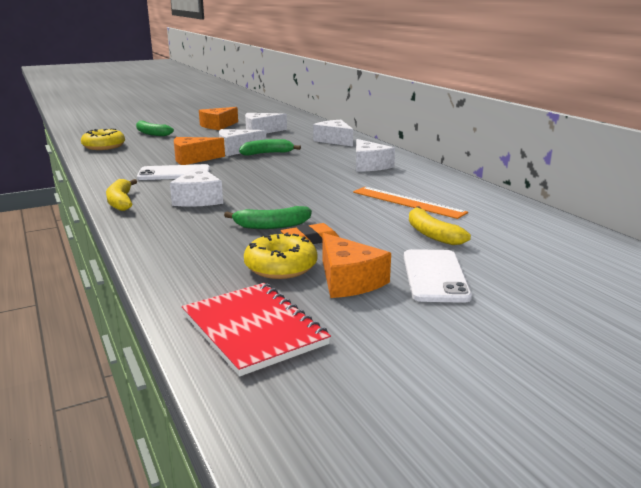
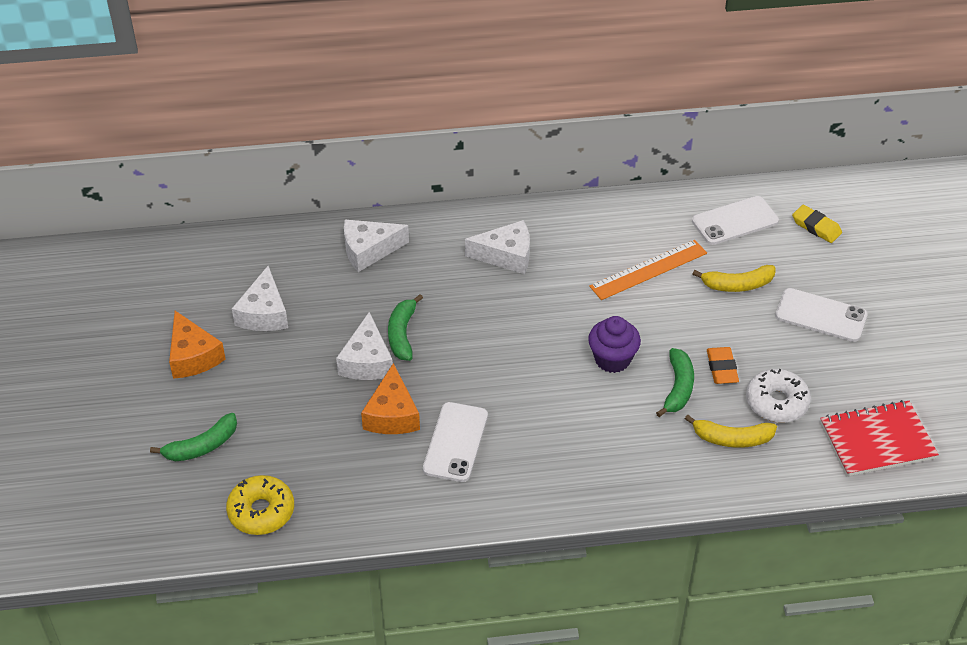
camera: 70 degrees left, 25 degrees up
yellow banana [106,179,137,211] -> yellow banana moved to [685,415,777,448]
white cheese [170,166,223,207] -> none
yellow donut [244,232,317,279] -> white donut [746,369,811,423]
orange cheese [322,233,391,298] -> none
none -> purple cupcake [588,316,641,373]
none -> white phone [692,196,779,245]
none -> yellow eraser [792,205,842,243]

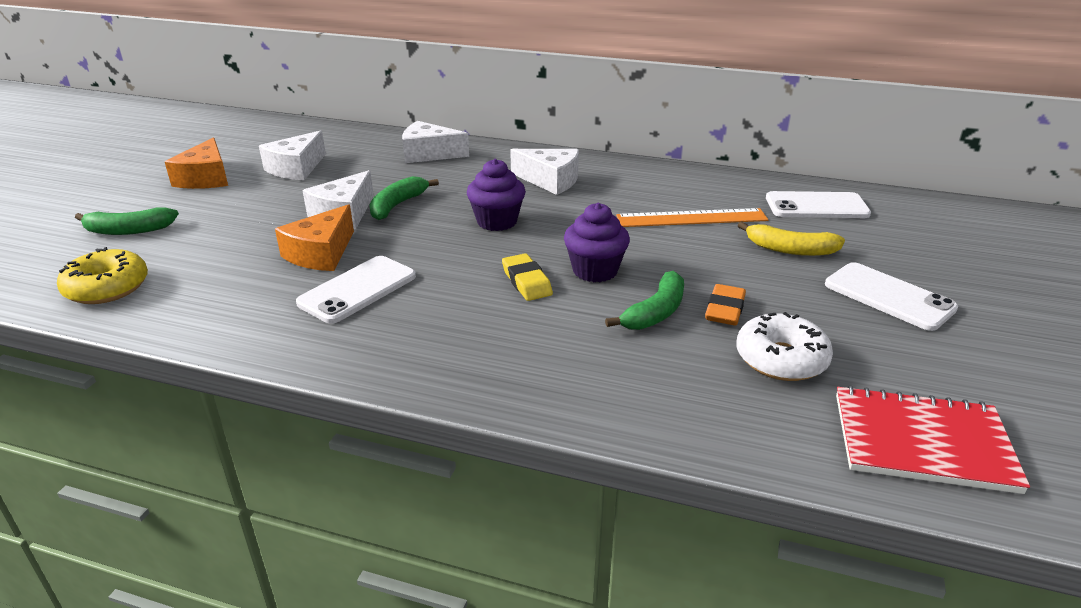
camera: 25 degrees right, 15 degrees down
yellow banana [685,415,777,448] -> none
yellow eraser [792,205,842,243] -> yellow eraser moved to [502,253,553,301]
none -> purple cupcake [467,159,526,231]

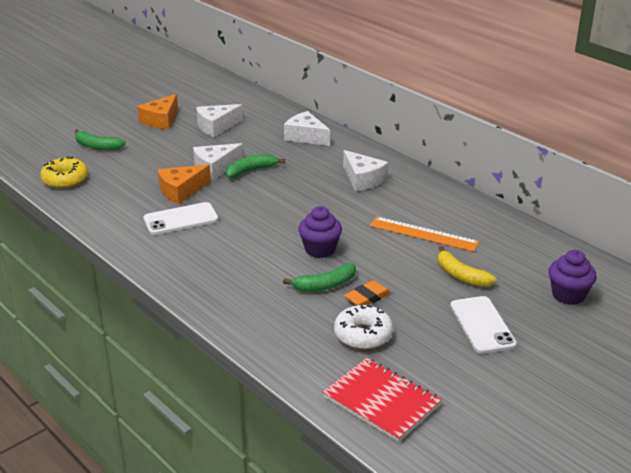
camera: 30 degrees right, 0 degrees up
purple cupcake [467,159,526,231] -> purple cupcake moved to [549,250,597,305]
yellow eraser [502,253,553,301] -> none
white phone [766,191,871,218] -> none

